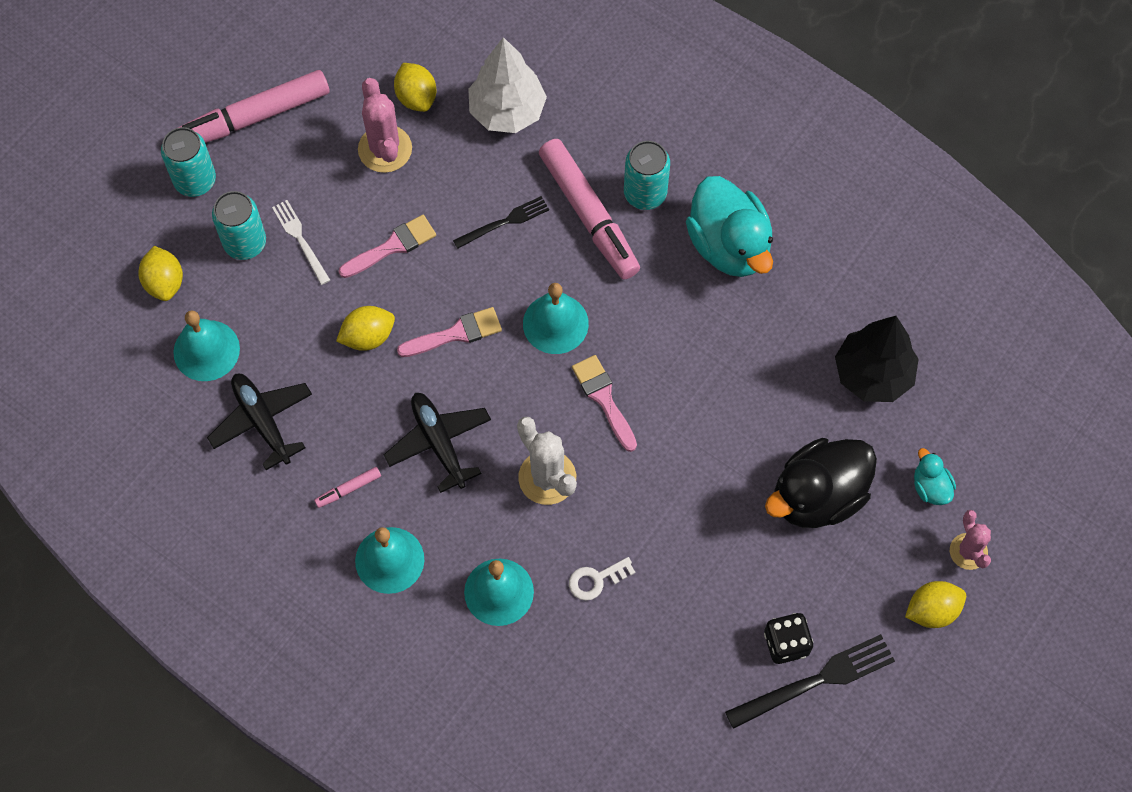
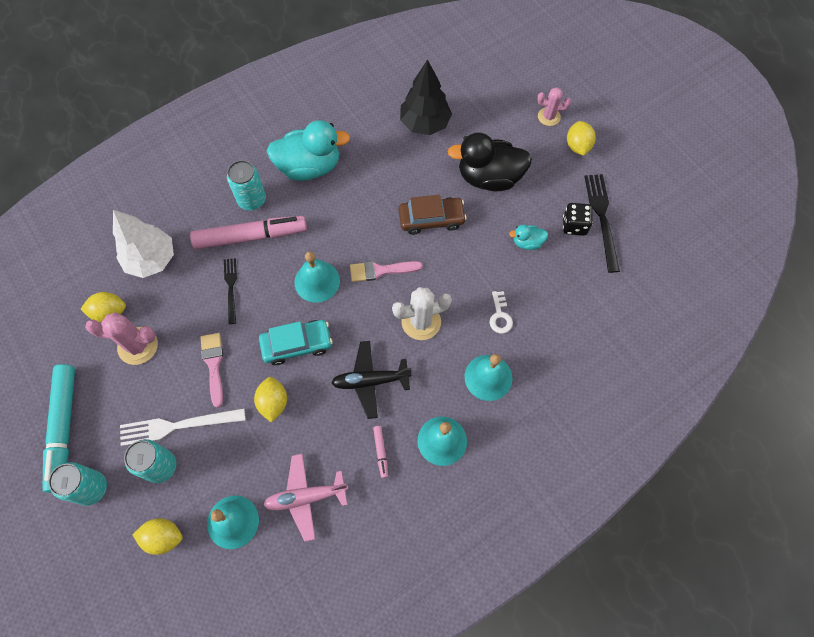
camera: 70 degrees left, 0 degrees up
pink marker [178,70,330,143] -> turquoise marker [43,364,75,493]
black plane [207,374,312,470] -> pink plane [263,454,348,542]
white fork [272,200,330,285] -> white fork [120,408,246,446], size x1.61
pink brush [397,307,502,357] -> turquoise car [259,320,333,365]
black duck [765,438,877,528] -> black duck turned 105 degrees clockwise [447,132,532,191]
turquoise duck [914,448,956,505] -> turquoise duck moved to [509,225,548,250]
none -> brown car [399,195,467,235]

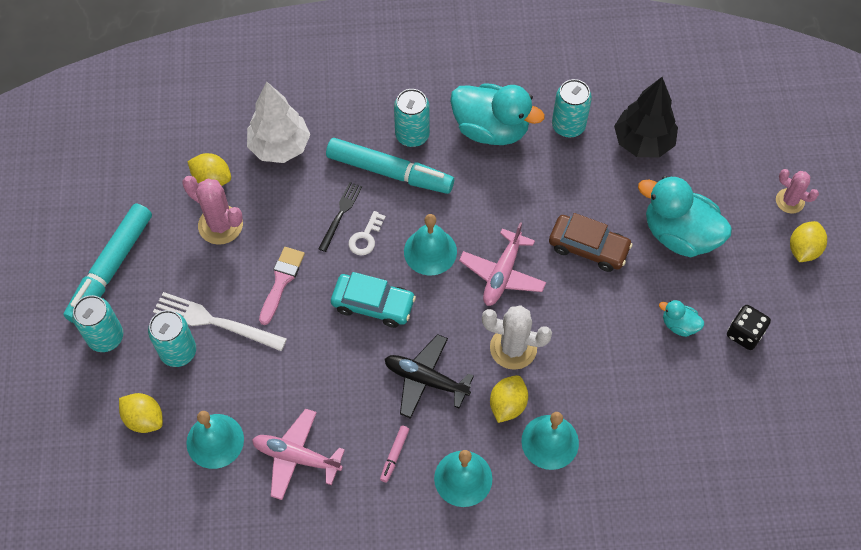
camera: 30 degrees right, 5 degrees down
pink marker [190,216,307,249] -> turquoise marker [326,138,454,194]
yellow lemon [254,377,287,423] -> yellow lemon moved to [490,375,528,423]
pink brush [350,261,423,282] -> pink plane [459,222,546,306]
black duck [447,132,532,191] -> turquoise duck [638,176,732,257]
white key [490,291,513,333] -> white key moved to [348,211,386,256]
black fork [584,174,620,273] -> none
none -> turquoise can [552,79,592,138]

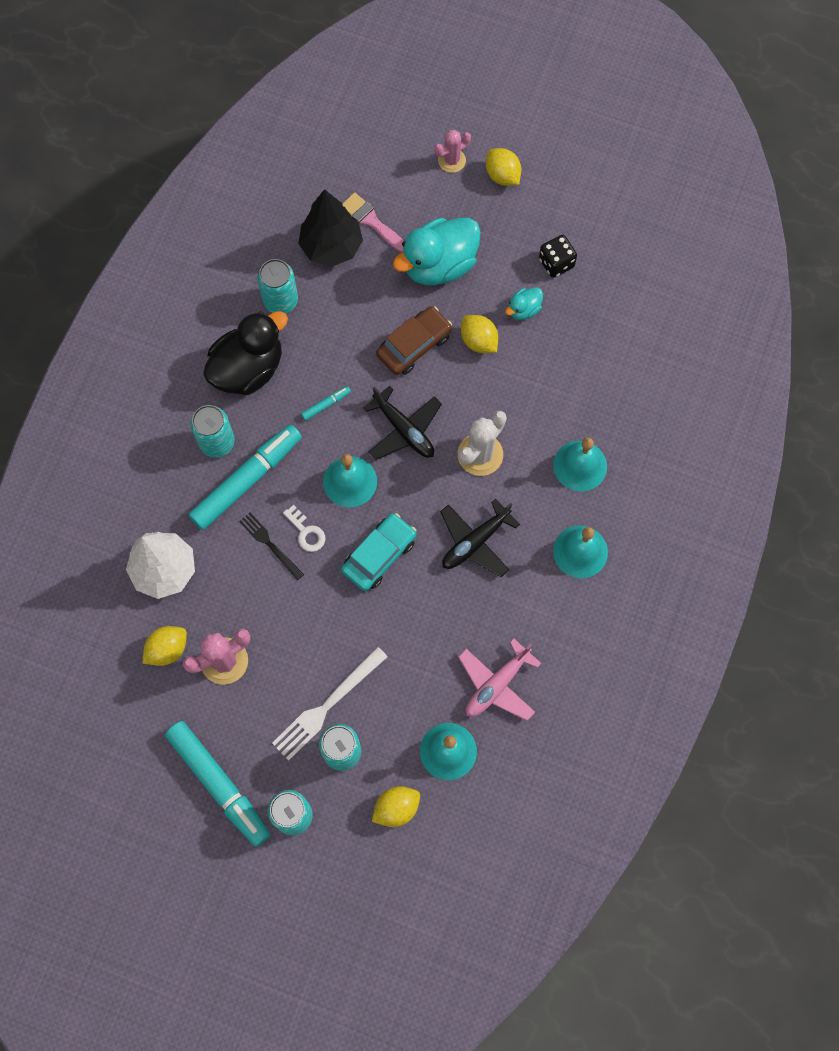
camera: 65 degrees left, 10 degrees up
pink brush [259,247,305,325] -> pink brush moved to [342,192,404,253]
pink marker [380,426,409,482] -> none
turquoise duck [450,83,545,145] -> black duck [203,311,288,395]
pink plane [459,222,546,306] -> black plane [363,386,442,460]
yellow lemon [490,375,528,423] -> yellow lemon moved to [461,315,498,353]
none -> turquoise marker [301,386,351,421]

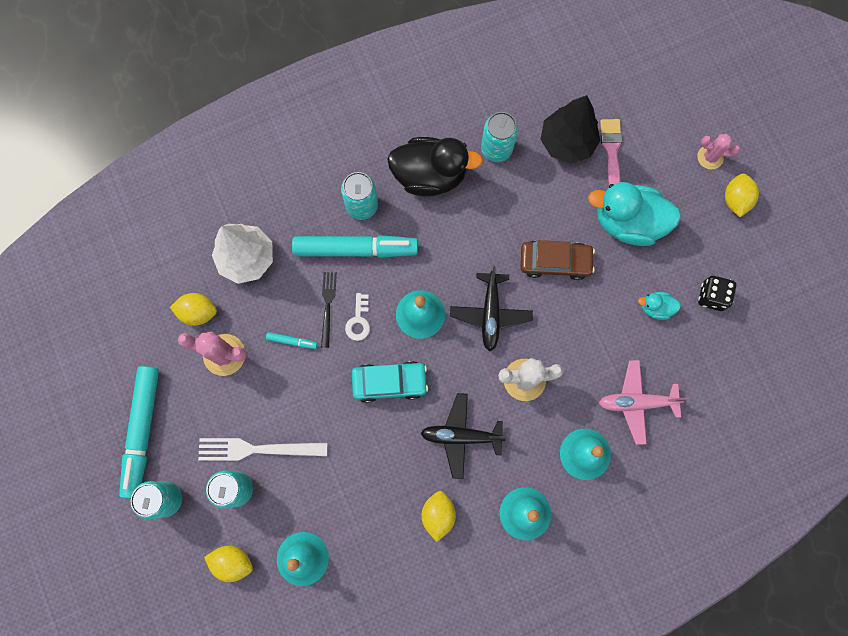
camera: 45 degrees right, 5 degrees up
turquoise marker [301,386,351,421] -> turquoise marker moved to [266,332,318,349]
pink plane [458,639,541,721] -> pink plane moved to [599,360,689,445]
yellow lemon [461,315,498,353] -> yellow lemon moved to [422,491,456,542]

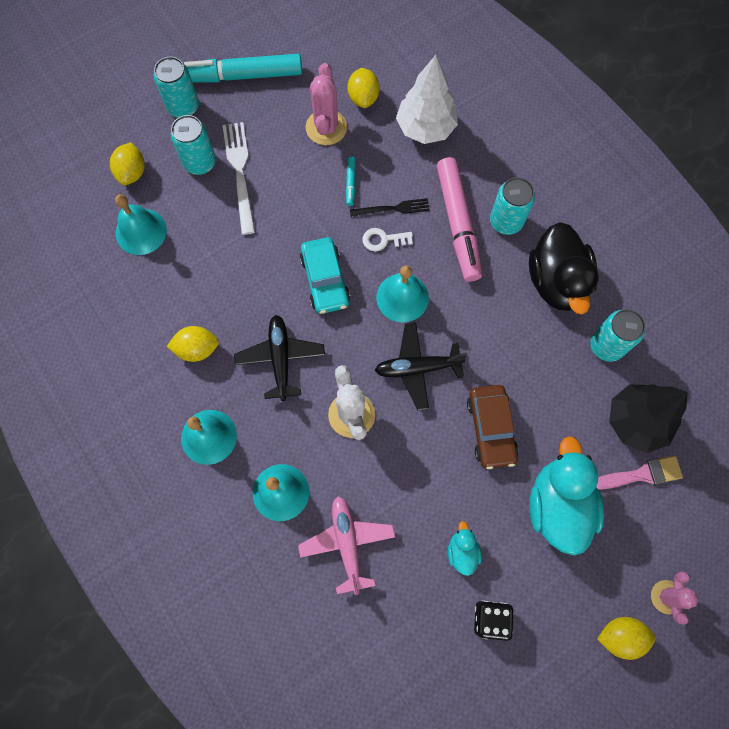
camera: 80 degrees right, 5 degrees down
turquoise marker [292,235,418,258] -> pink marker [437,157,482,282]

